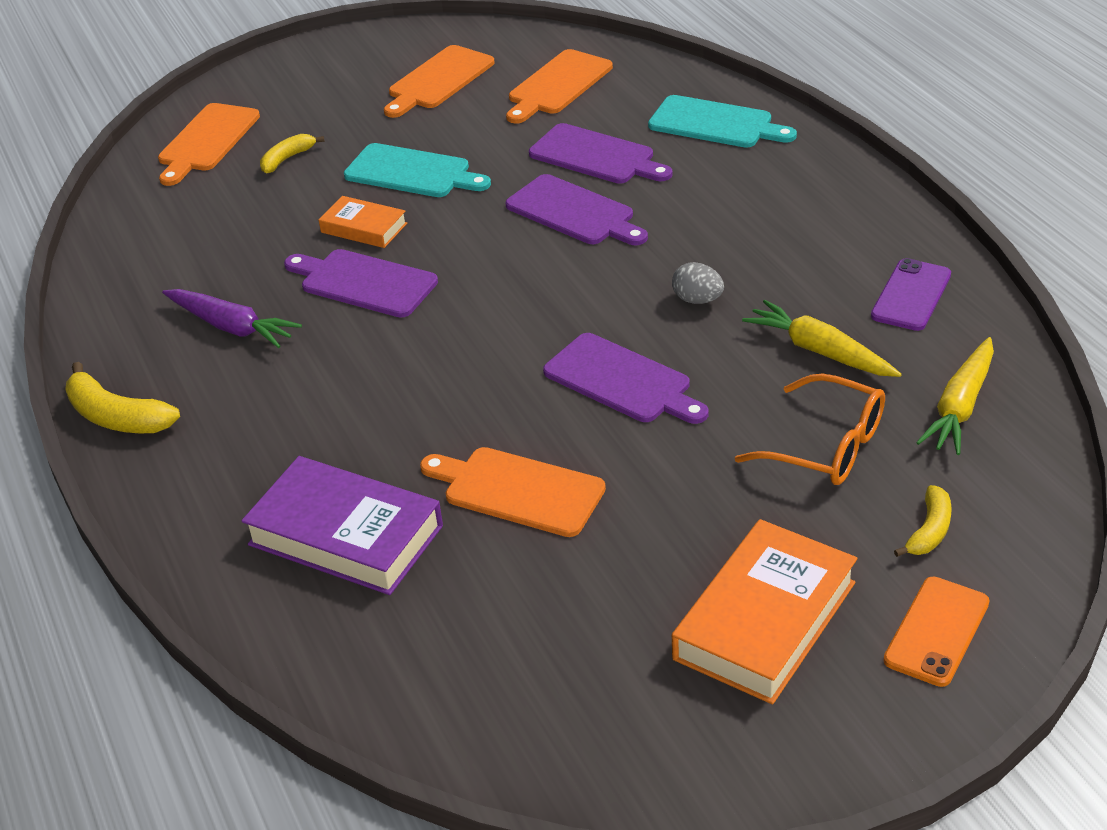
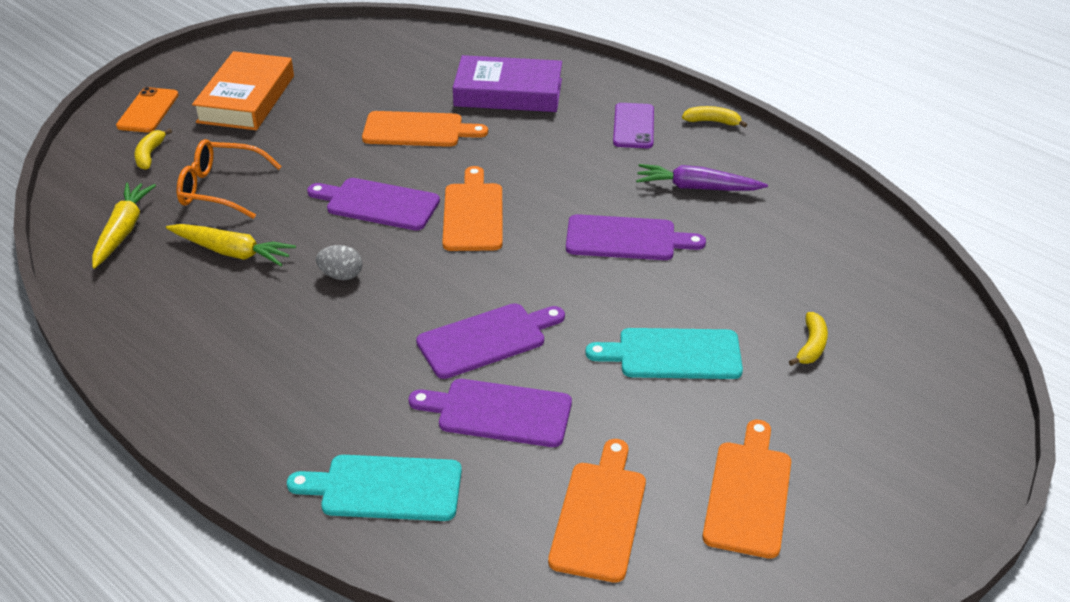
camera: 155 degrees right, 0 degrees up
yellow banana [65,362,180,433] -> yellow banana [682,106,747,128], size x0.62
orange cutting board [158,103,260,186] -> orange cutting board moved to [442,166,503,251]
orange book [319,196,407,248] -> none
purple cutting board [505,174,648,245] -> purple cutting board turned 135 degrees clockwise [416,303,565,379]
purple phone [871,258,951,331] -> purple phone moved to [613,103,654,148]

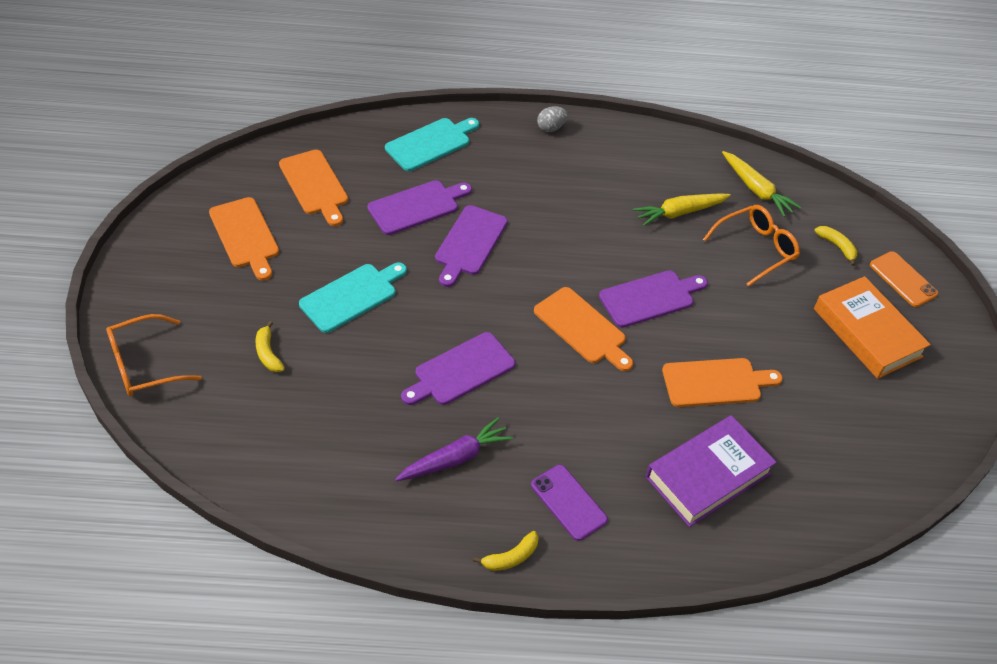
camera: 135 degrees right, 10 degrees up
grey egg [316,245,362,280] -> grey egg moved to [537,106,568,132]
orange cutting board [362,111,488,147] -> orange cutting board turned 150 degrees counterclockwise [662,358,783,407]
none -> orange glasses [106,314,202,396]

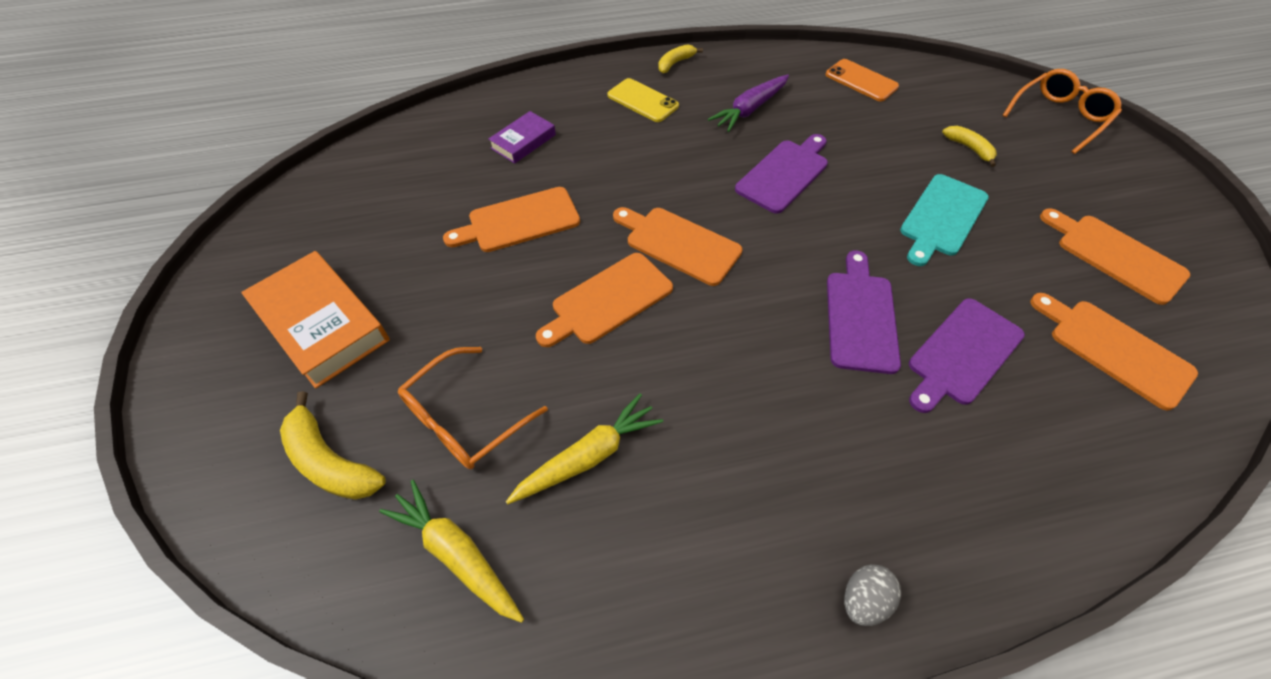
camera: 170 degrees right, 5 degrees up
turquoise cutting board [385,118,479,171] -> none
purple phone [531,465,608,541] -> yellow phone [607,78,679,122]
purple cutting board [599,270,708,328] -> orange cutting board [536,253,673,347]
purple book [646,415,777,527] -> purple book [488,111,556,164], size x0.55
yellow banana [814,226,857,266] -> yellow banana [280,391,386,500], size x1.62
orange phone [870,251,938,307] -> orange phone moved to [826,59,899,102]

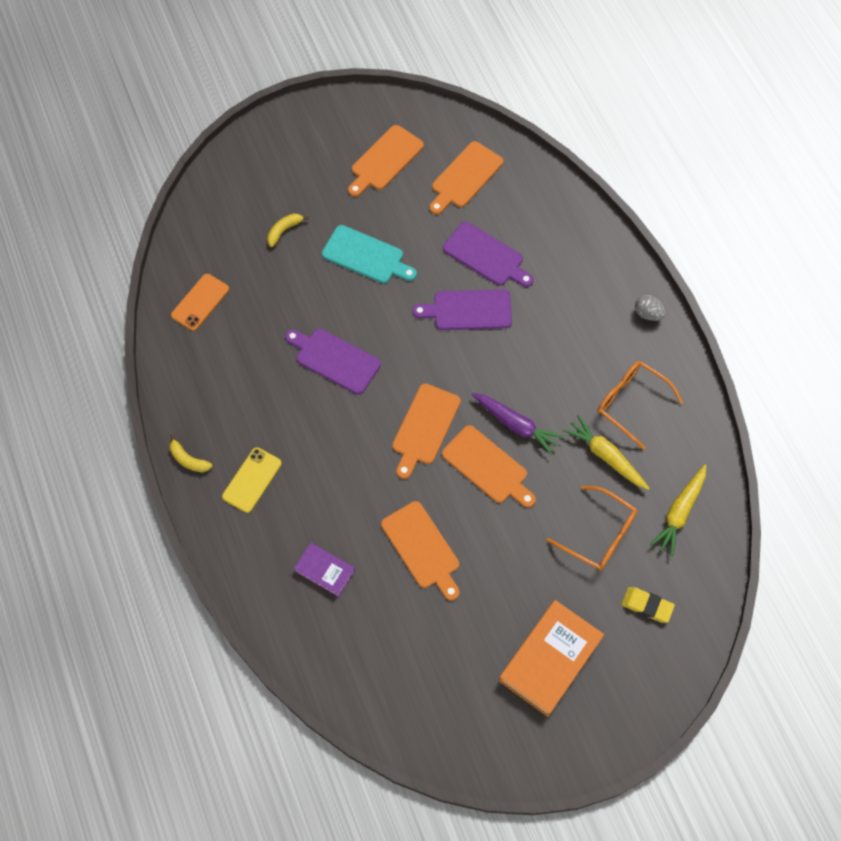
camera: 100 degrees left, 10 degrees up
yellow banana [280,391,386,500] -> yellow eraser [621,587,675,623]
purple carrot [708,75,789,132] -> purple carrot moved to [471,393,564,455]
orange glasses [1002,69,1122,154] -> orange glasses moved to [598,361,683,450]

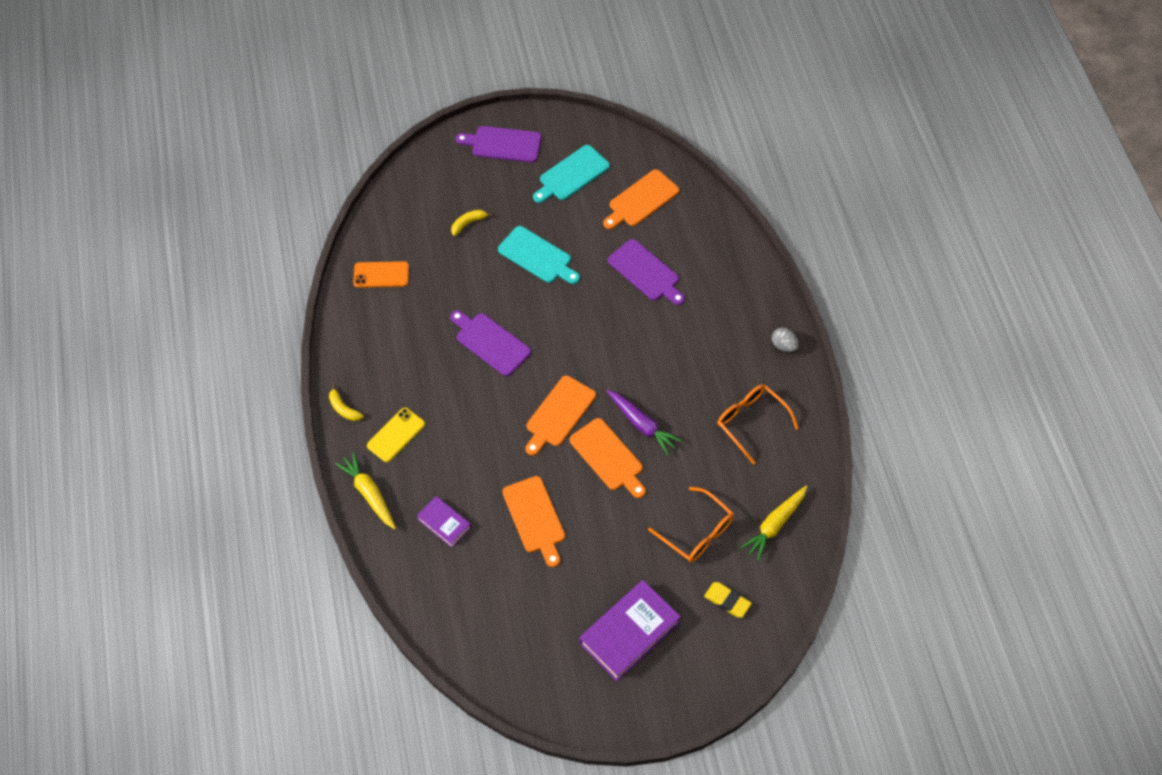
camera: 10 degrees right, 5 degrees down
orange phone [171,274,229,331] -> orange phone turned 45 degrees clockwise [353,261,409,288]
orange cutting board [348,125,424,197] -> turquoise cutting board [533,145,610,203]
purple cutting board [412,289,512,330] -> purple cutting board moved to [456,126,541,163]
orange book [499,600,604,717] -> purple book [579,580,681,681]
yellow carrot [563,415,650,490] -> yellow carrot moved to [335,452,396,529]

